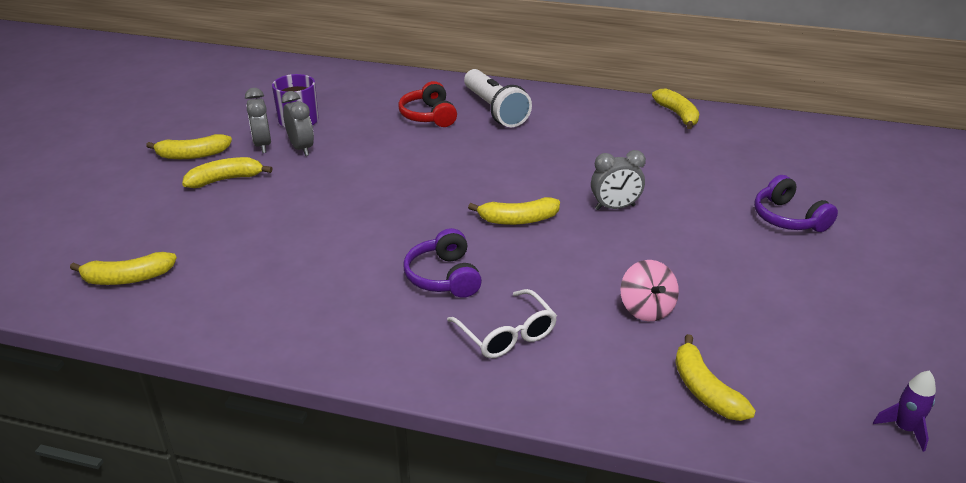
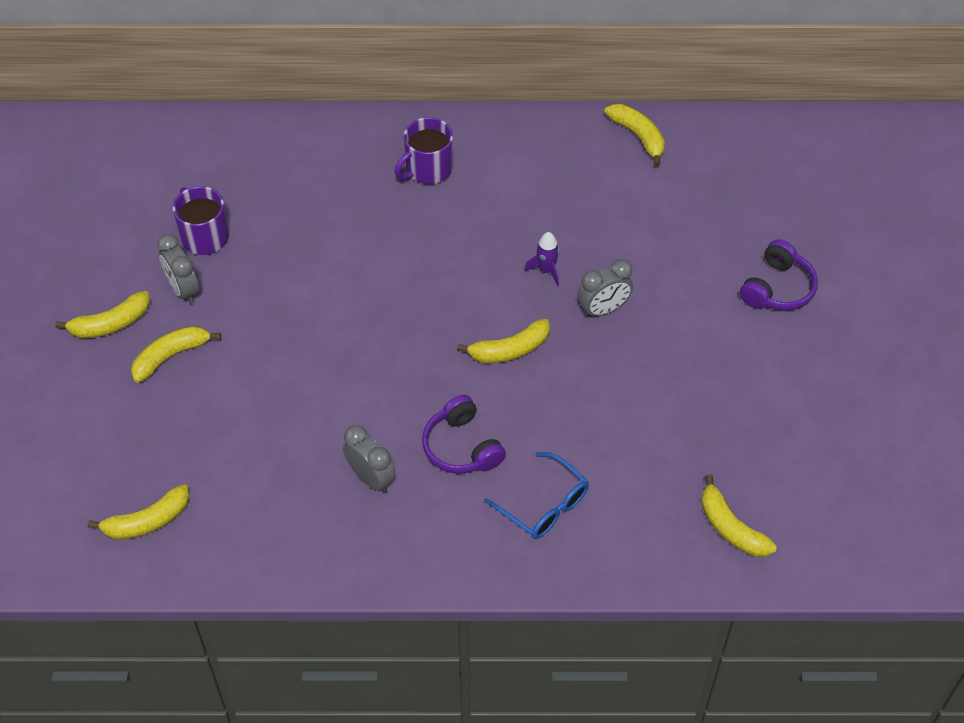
camera: 15 degrees left, 20 degrees up
grey clock [282,91,314,156] -> grey clock moved to [343,425,395,493]
red headphones [398,81,457,127] -> none
white glasses [447,289,557,358] -> blue glasses [484,452,589,539]
white flashlight [464,69,532,127] -> purple mug [395,117,453,184]
pink spinning top [620,260,679,321] -> none
purple headphones [754,175,838,232] -> purple headphones turned 105 degrees counterclockwise [740,239,818,311]
purple rocket [873,370,936,452] -> purple rocket moved to [524,232,559,286]

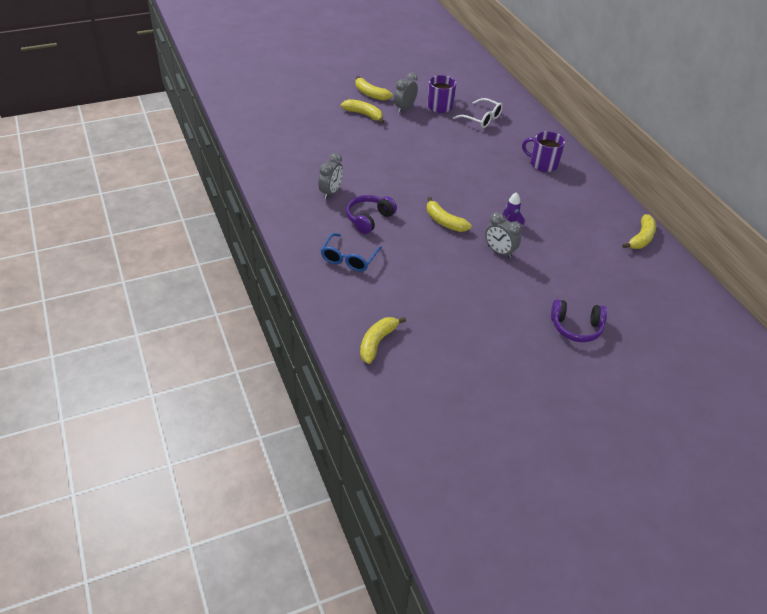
camera: 65 degrees right, 10 degrees down
yellow banana [87,484,190,540] -> none
none -> white glasses [453,98,503,128]

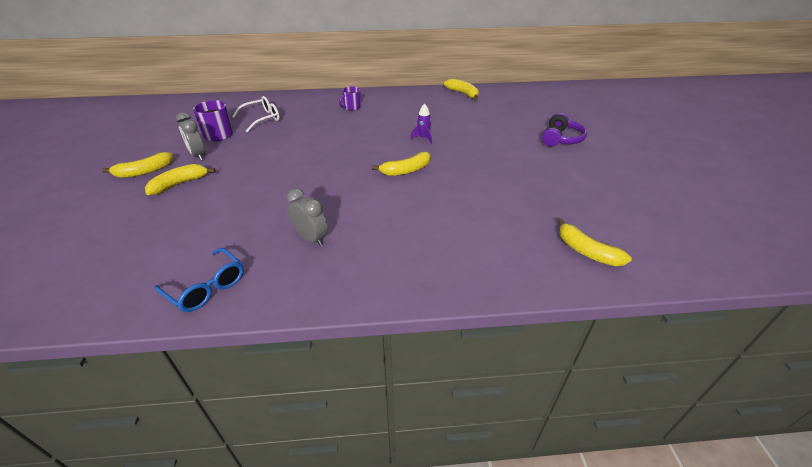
camera: 70 degrees left, 5 degrees down
blue glasses [321,233,382,272] -> blue glasses moved to [154,248,244,312]
purple headphones [346,195,397,234] -> none
grey clock [485,212,522,258] -> none
purple mug [522,131,565,172] -> purple mug [339,86,361,111], size x0.66

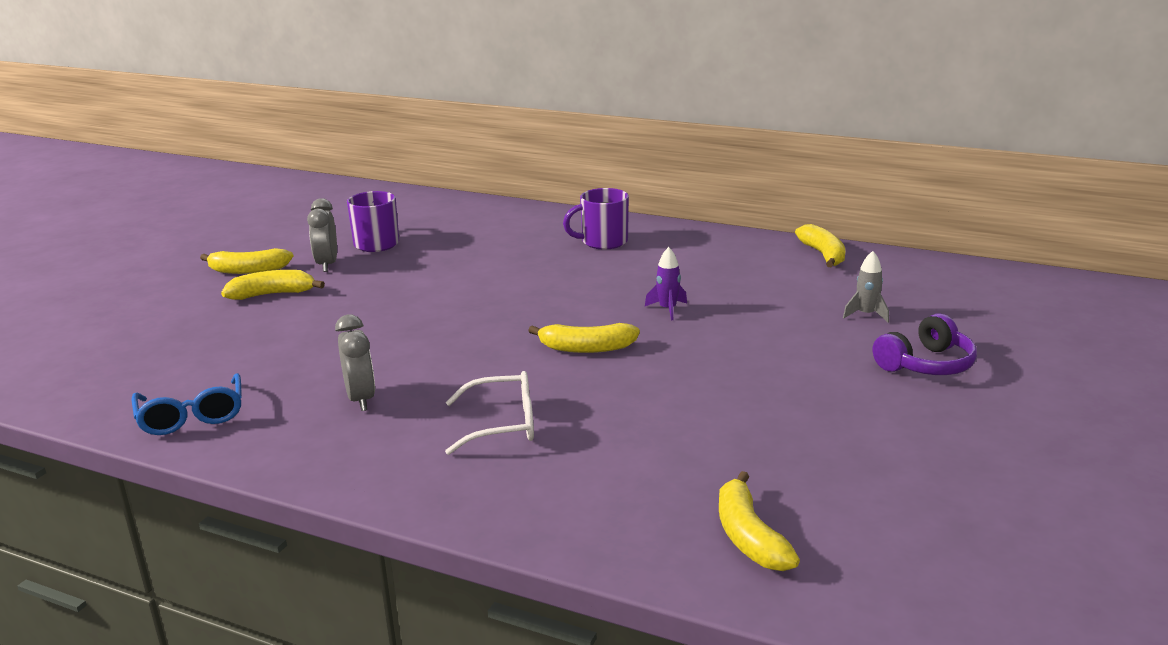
camera: 30 degrees right, 15 degrees down
white glasses [232,96,280,133] -> white glasses moved to [445,371,534,455]
purple mug [339,86,361,111] -> purple mug [563,188,629,249], size x1.51
none -> grey rocket [843,251,889,323]

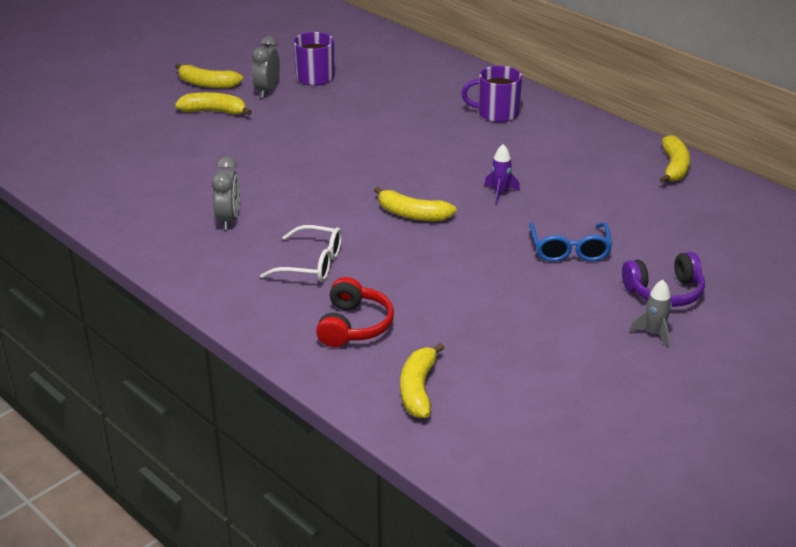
camera: 20 degrees right, 10 degrees up
blue glasses [132,373,242,435] -> blue glasses moved to [529,222,612,262]
grey rocket [843,251,889,323] -> grey rocket moved to [630,280,672,348]
none -> red headphones [316,277,394,347]

